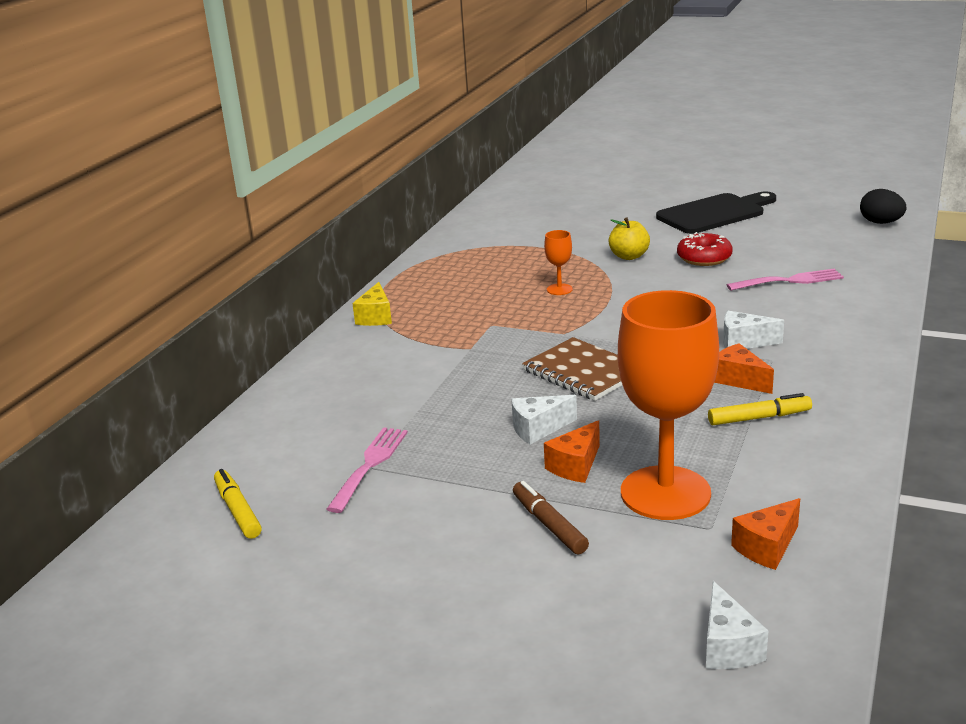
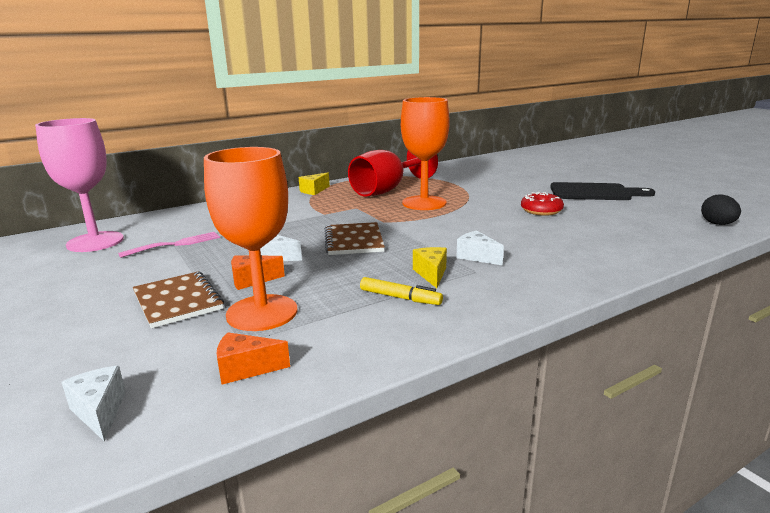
camera: 35 degrees right, 5 degrees down
yellow marker [214,469,262,539] -> pink goblet [35,118,124,252]
brown marker [513,481,589,555] -> brown notebook [133,271,224,328]
orange goblet [544,230,573,295] -> orange goblet [401,97,450,210], size x2.47
yellow apple [608,217,650,260] -> none
white cheese [706,581,769,669] -> white cheese turned 120 degrees clockwise [62,366,126,441]
orange cheese [714,343,774,394] -> yellow cheese [413,247,447,288]
pink fork [727,269,844,291] -> none
none -> red goblet [348,150,438,197]

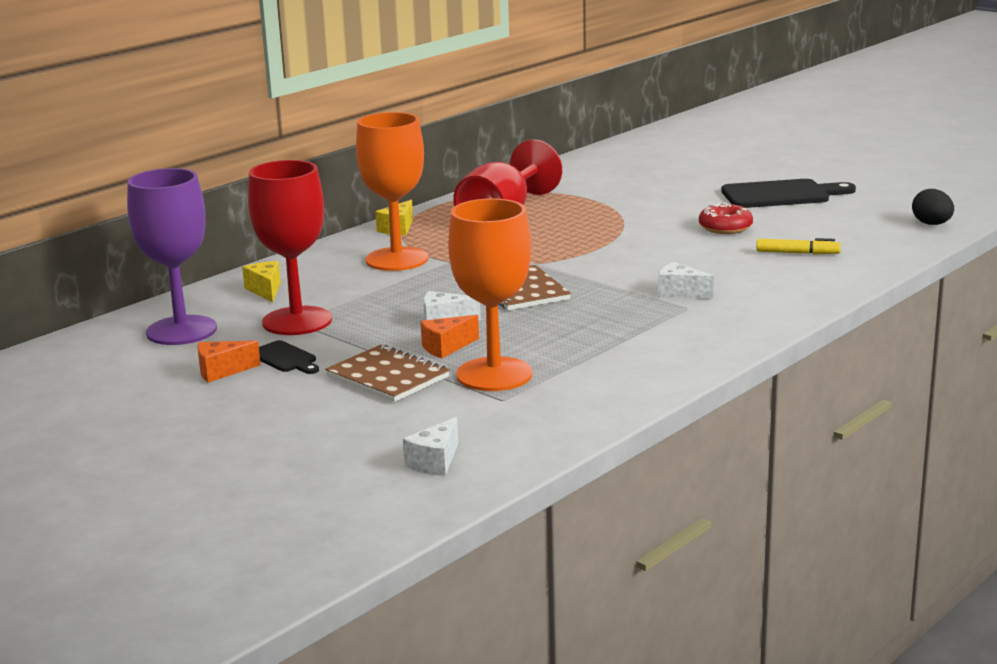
camera: 15 degrees left, 0 degrees up
pink goblet [35,118,124,252] -> purple goblet [127,168,217,345]
white cheese [62,366,126,441] -> white cheese turned 105 degrees counterclockwise [403,417,458,476]
pink fork [118,232,220,258] -> red goblet [248,160,332,335]
orange cheese [216,332,290,385] -> orange cheese moved to [197,341,261,383]
yellow marker [360,277,443,305] -> yellow marker moved to [756,238,841,255]
orange goblet [401,97,450,210] -> orange goblet moved to [356,112,428,271]
yellow cheese [413,247,447,288] -> yellow cheese moved to [242,261,281,303]
none -> black cutting board [259,340,319,374]

